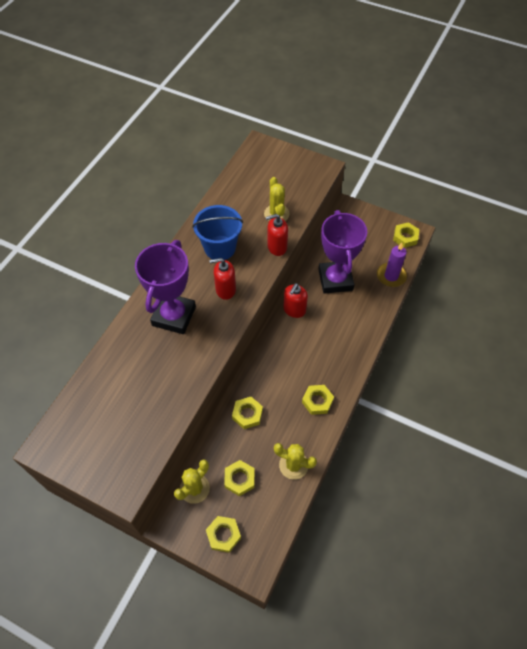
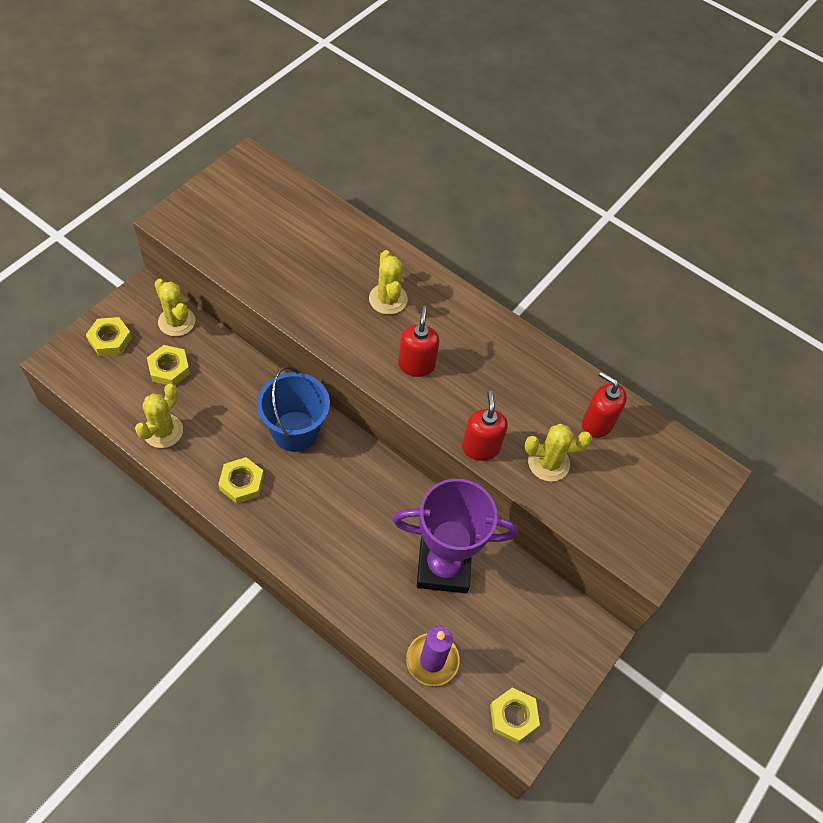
camera: 95 degrees right, 0 degrees up
purple trophy [135,240,196,334] -> yellow cactus [369,250,408,315]
blue bucket [192,205,243,260] -> blue bucket moved to [257,366,330,452]
yellow nut [232,397,263,429] -> none
red soap dispenser [283,283,308,318] -> red soap dispenser moved to [582,371,627,438]

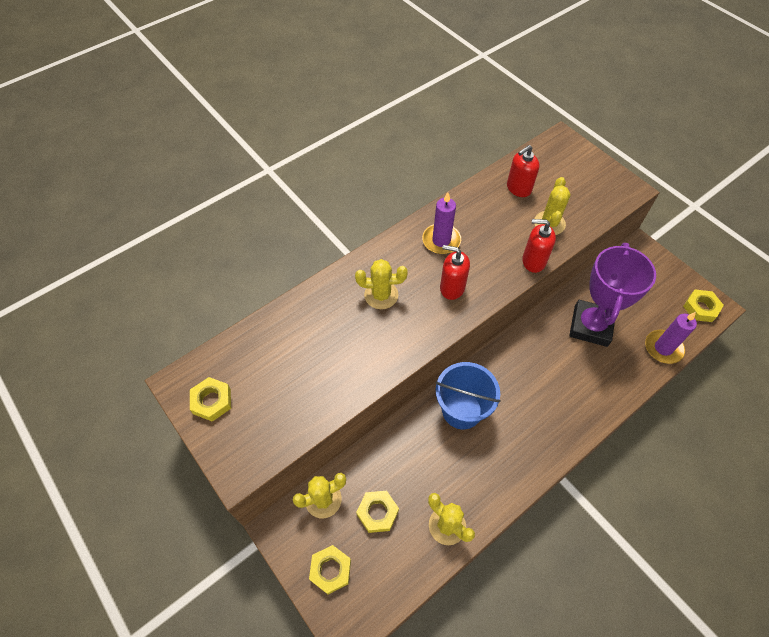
camera: 70 degrees left, 0 degrees up
yellow nut [218,457,264,504] -> yellow nut moved to [190,377,231,422]
none -> purple candle [422,192,461,254]

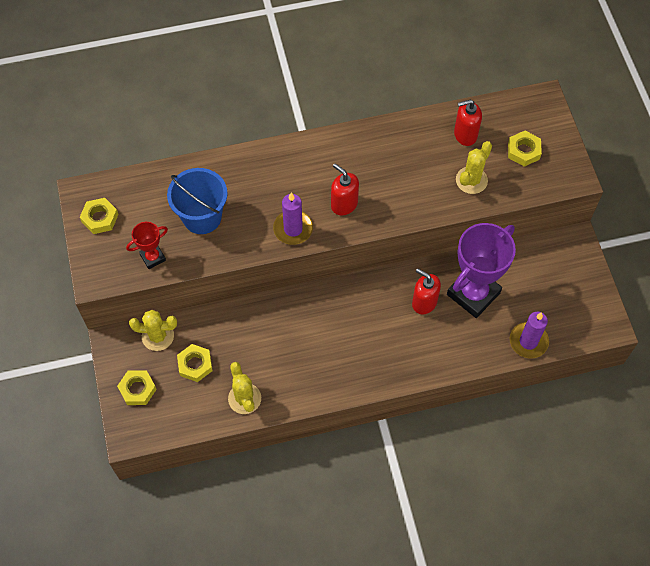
camera: 25 degrees right, 5 degrees up
yellow cactus [355,259,408,309] -> none
purple candle [422,192,461,254] -> purple candle moved to [273,193,313,245]
blue bucket [435,362,501,429] -> blue bucket moved to [167,168,228,234]
red soap dispenser [522,219,556,273] -> red soap dispenser moved to [412,268,441,314]
yellow nut [683,289,724,322] -> yellow nut moved to [508,131,542,167]
none -> red trophy [126,222,168,269]

